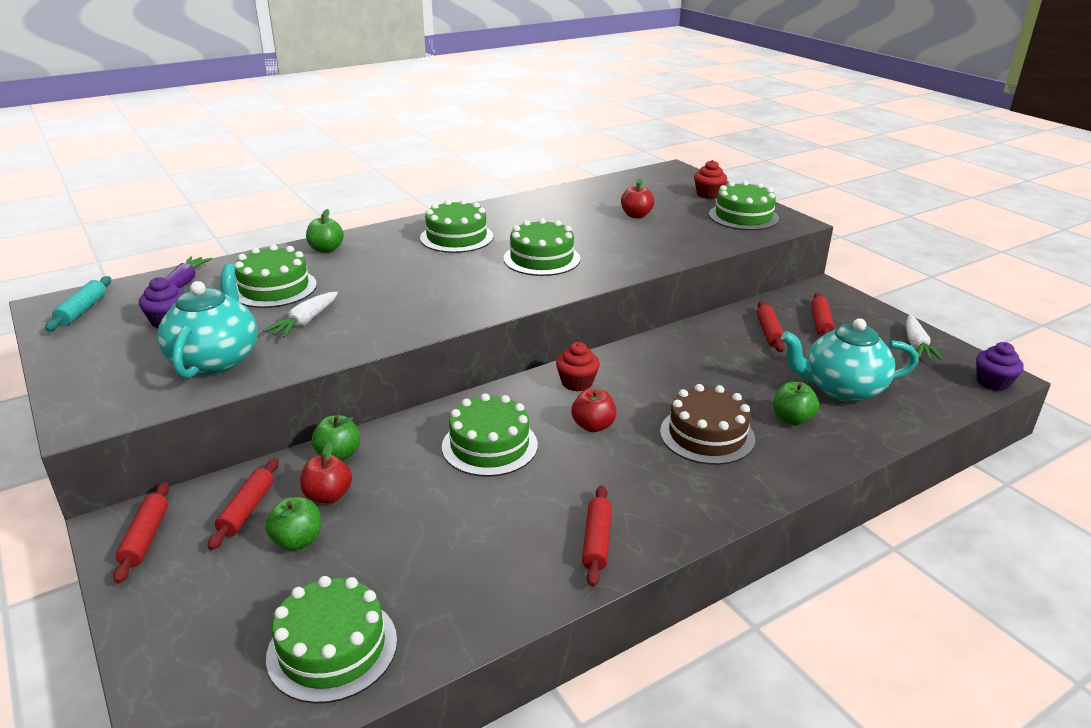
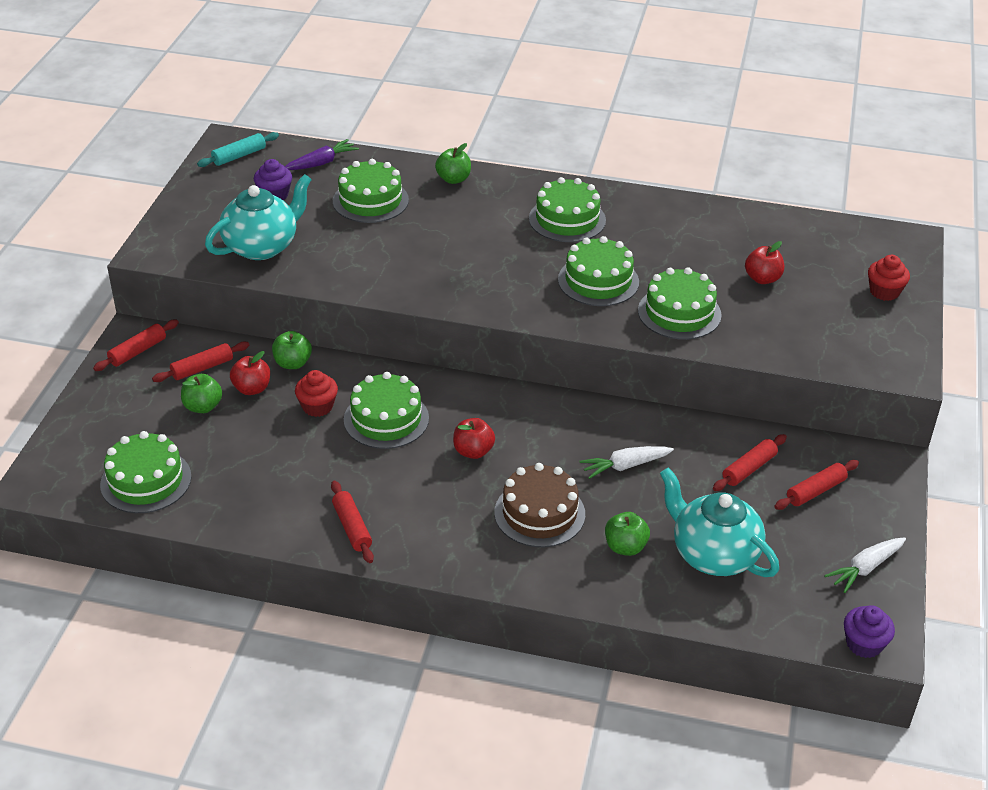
camera: 45 degrees right, 10 degrees up
white carrot [263,292,338,338] -> white carrot moved to [580,446,674,479]
red cupcake [556,342,600,391] -> red cupcake moved to [295,370,338,417]
red rolling pin [582,485,612,587] -> red rolling pin turned 75 degrees counterclockwise [331,481,374,563]
green cake [709,181,779,230] -> green cake moved to [638,267,722,340]

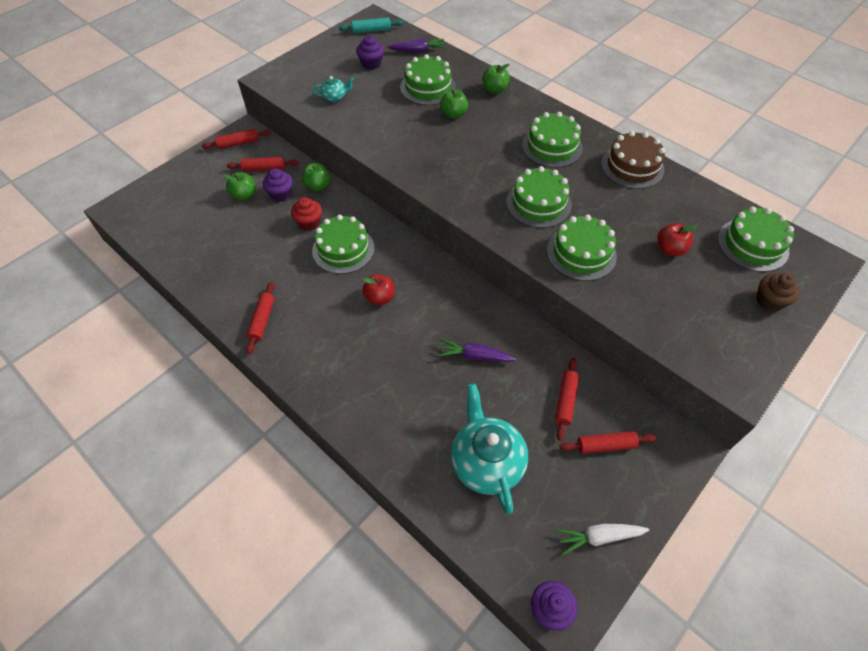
camera: 30 degrees right, 15 degrees up
green cake [100,431,191,513] -> green cake moved to [718,207,794,272]
turquoise teapot [205,174,312,260] -> turquoise teapot [313,76,354,102], size x0.46
red apple [230,351,270,395] -> purple cupcake [263,169,293,202]
brown cake [494,463,585,547] -> brown cake moved to [601,131,665,189]
white carrot [580,446,674,479] -> purple carrot [438,339,516,362]
green apple [605,512,650,556] -> green apple moved to [440,89,468,119]
red rolling pin [713,434,787,491] -> red rolling pin turned 60 degrees counterclockwise [555,358,579,441]
red cupcake [868,255,910,301] -> brown cupcake [756,273,800,312]

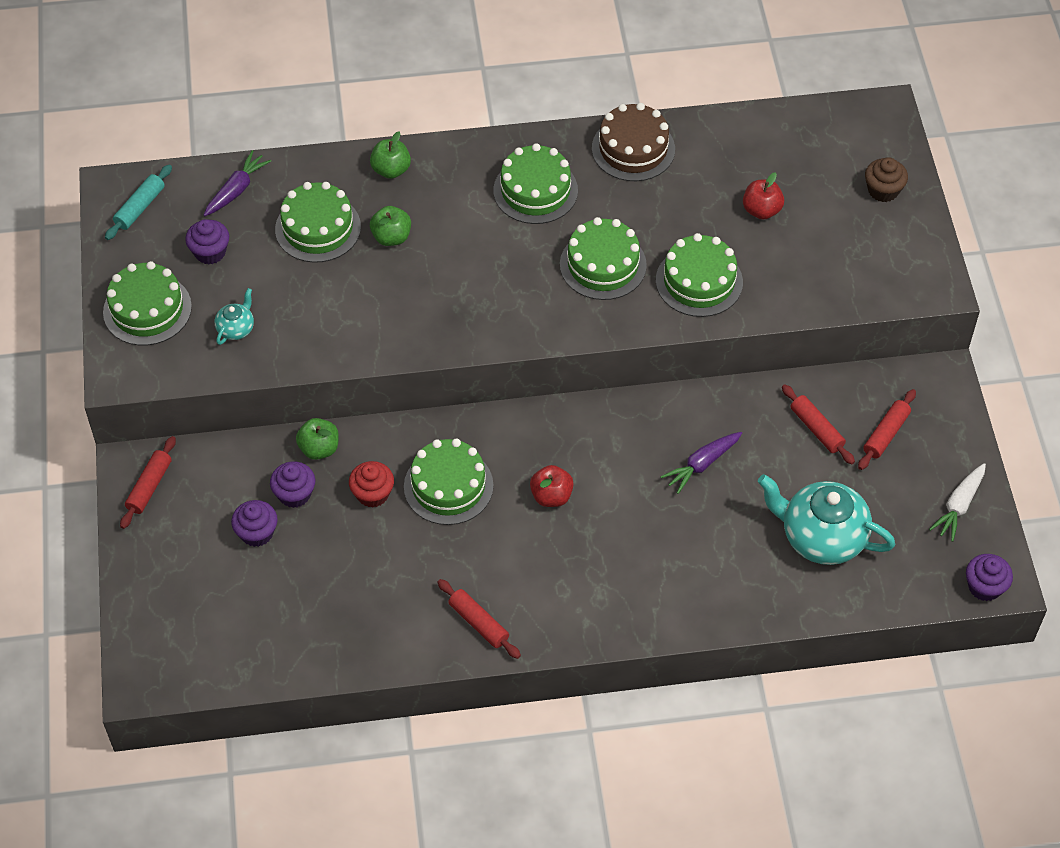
camera: 50 degrees left, 0 degrees up
green apple [224,172,255,201] -> purple cupcake [231,500,278,547]
red rolling pin [227,157,299,172] -> none
green cake [718,207,794,272] -> green cake moved to [103,261,192,346]

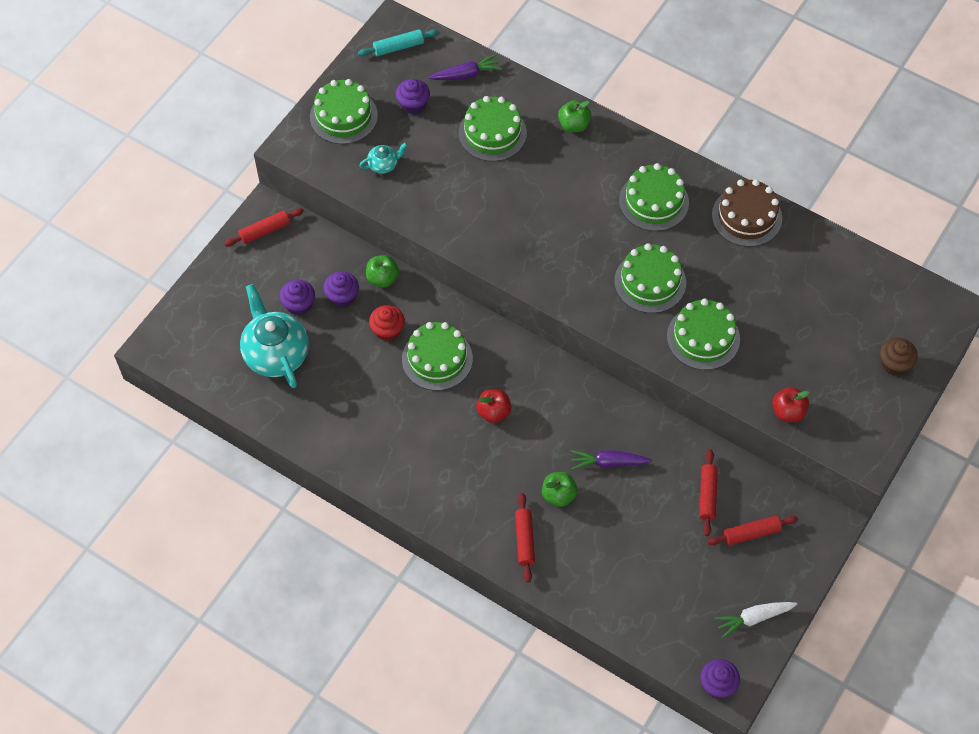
camera: 40 degrees right, 5 degrees up
green apple [370,206,411,246] -> green apple moved to [542,472,578,507]
red rolling pin [437,579,521,659] -> red rolling pin moved to [515,493,535,582]
red apple [743,172,784,220] -> red apple moved to [772,387,809,422]
turquoise teapot [758,474,895,565] -> turquoise teapot moved to [240,284,309,388]

